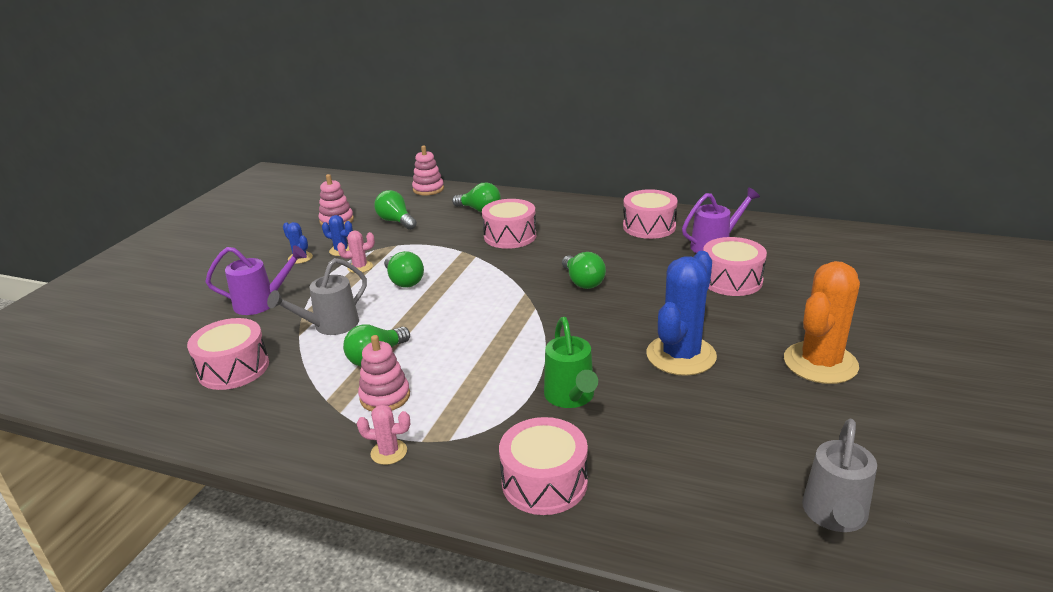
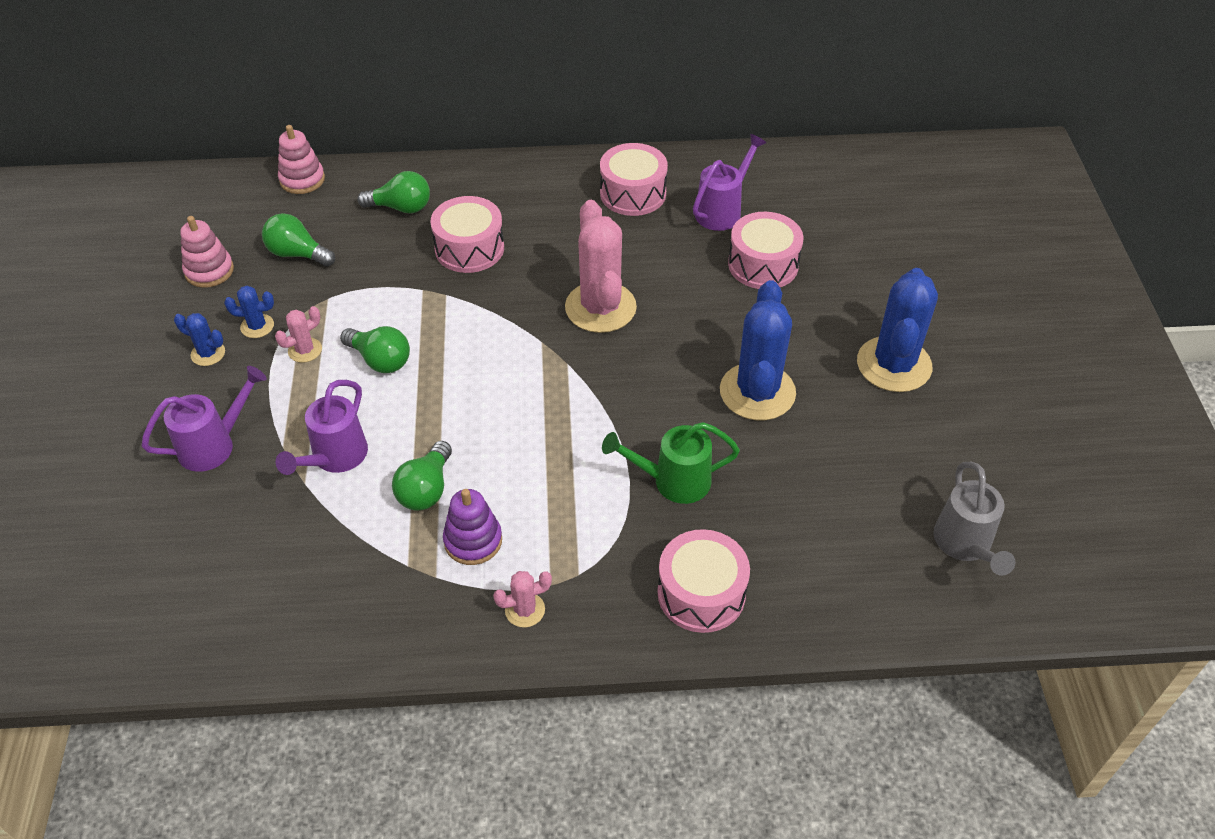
camera: 25 degrees left, 20 degrees up
pink drum [187,318,269,390] -> none
grey watering can [267,258,367,335] -> purple watering can [276,380,368,475]
pink stacking toy [358,335,410,411] -> purple stacking toy [443,489,502,565]
green watering can [544,317,598,408] -> green watering can turned 120 degrees clockwise [602,422,740,504]
green light bulb [562,252,606,289] -> pink cactus [565,200,637,333]
orange cactus [784,261,860,384] -> blue cactus [857,268,938,392]

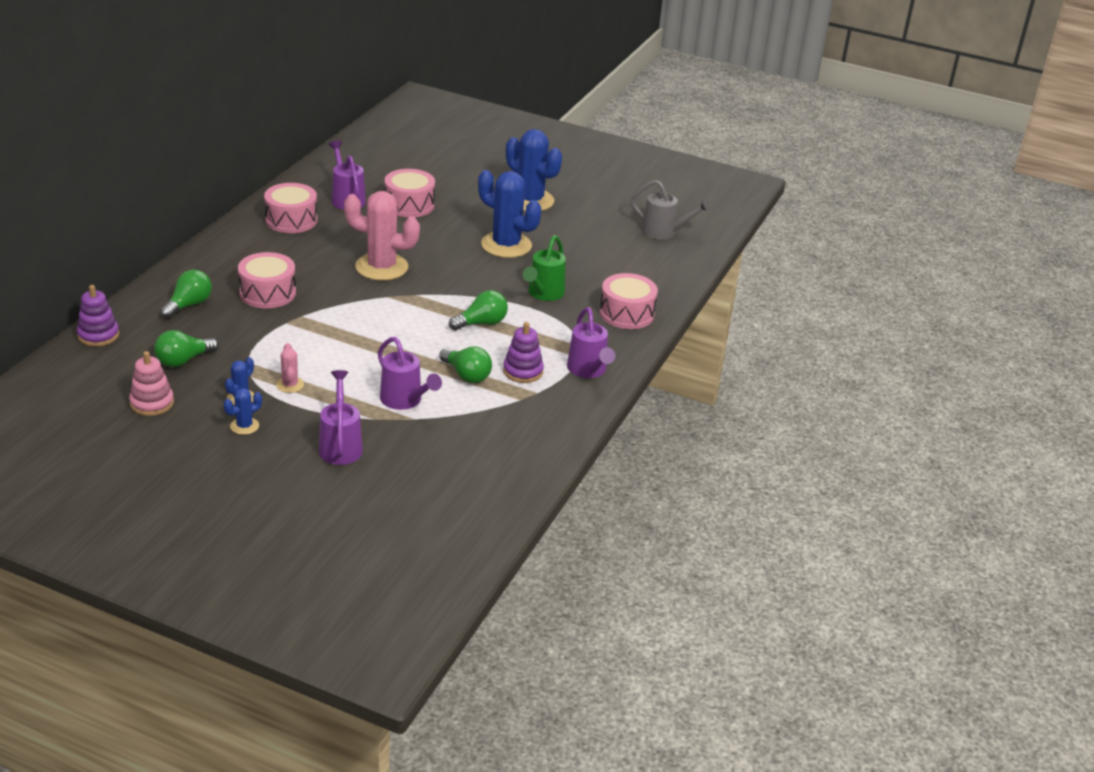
camera: 65 degrees left, 15 degrees down
pink stacking toy [278,125,325,194] -> purple stacking toy [77,285,119,346]
green light bulb [340,326,410,373] -> green light bulb moved to [449,290,508,330]
pink cactus [493,571,552,627] -> purple watering can [567,307,615,378]

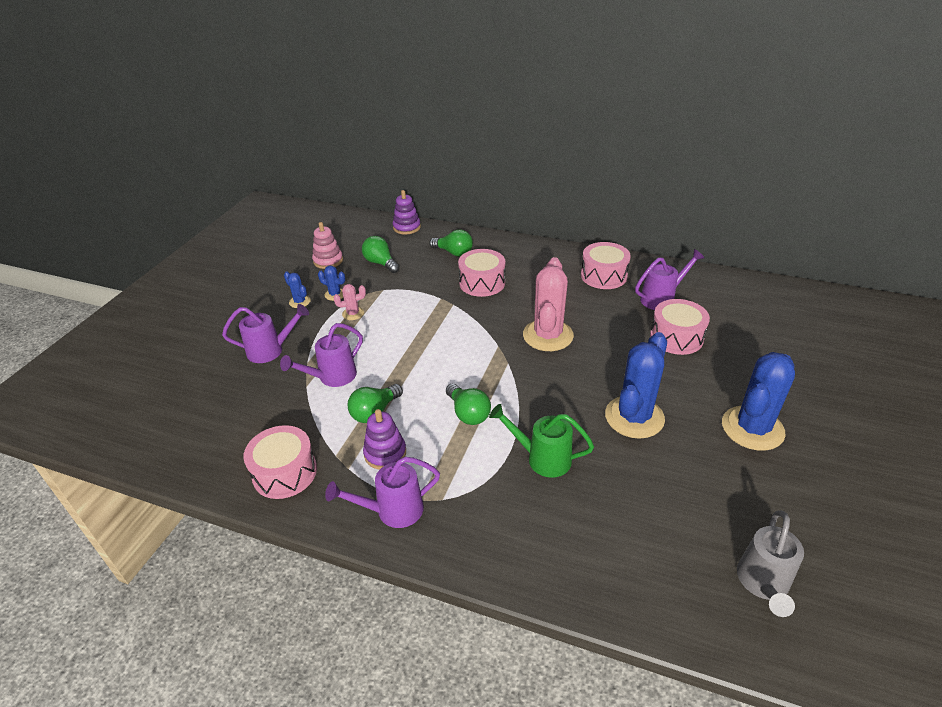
camera: 90 degrees right, 5 degrees up
pink drum [600,273,658,329] -> pink drum moved to [243,425,317,499]

